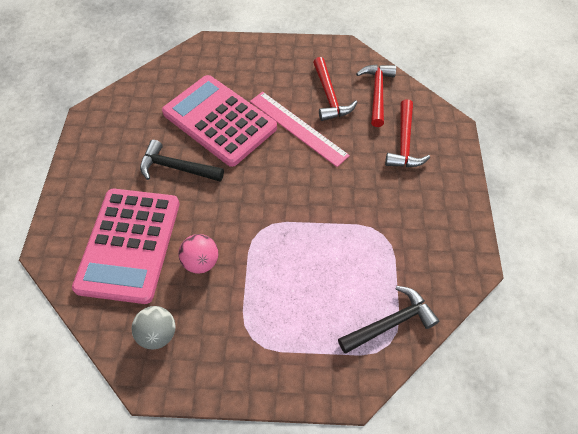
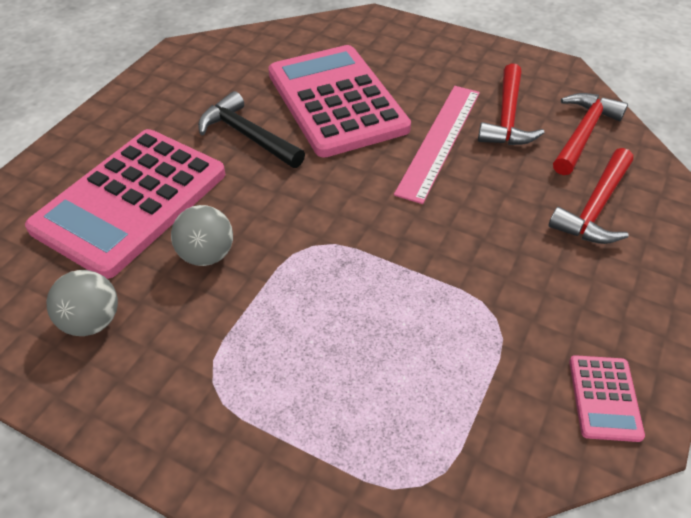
camera: 25 degrees right, 10 degrees down
pink ball [178,234,218,274] -> grey ball [171,205,233,266]
pink ruler [250,92,350,167] -> pink ruler turned 45 degrees clockwise [394,86,480,204]
black hammer [338,286,439,354] -> none
none -> pink calculator [569,355,645,442]

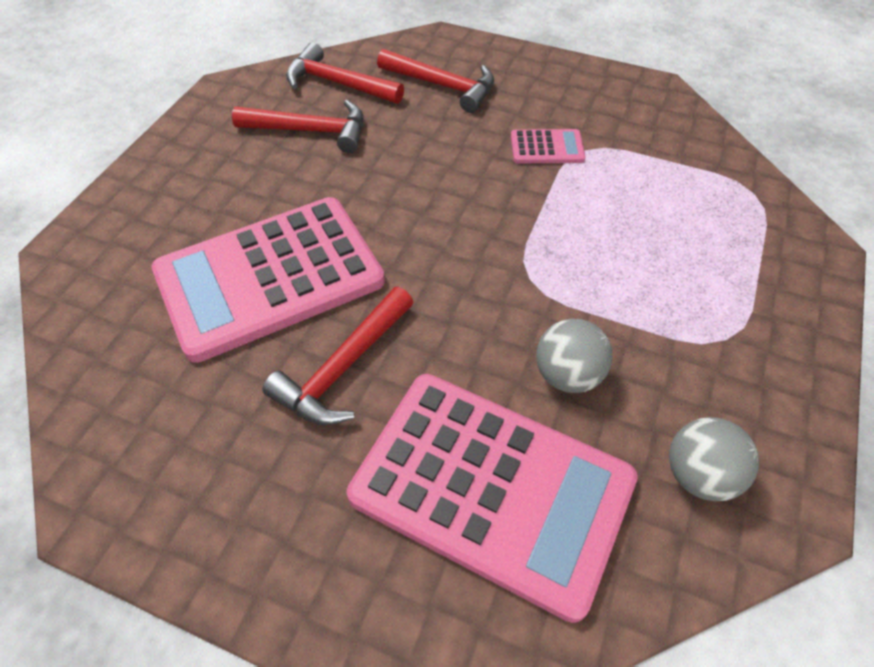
camera: 95 degrees left, 5 degrees up
black hammer [198,91,305,168] -> red hammer [262,287,414,425]
pink ruler [394,86,480,204] -> none
pink calculator [569,355,645,442] -> pink calculator moved to [511,129,585,163]

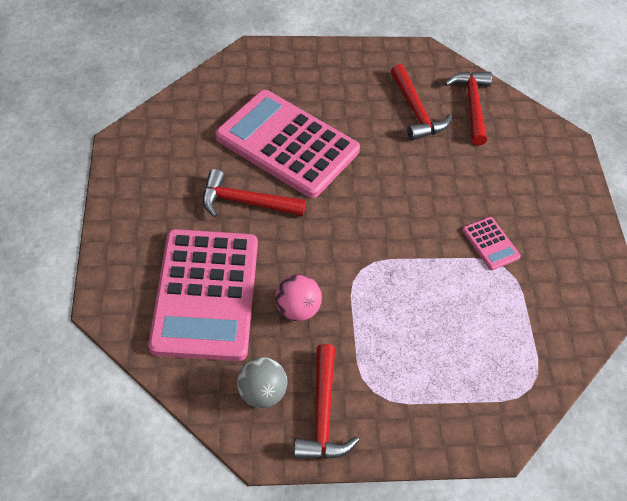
camera: 60 degrees right, 0 degrees up
red hammer [377,49,494,113] -> red hammer moved to [294,344,359,459]
grey ball [536,319,612,393] -> pink ball [275,274,322,321]

